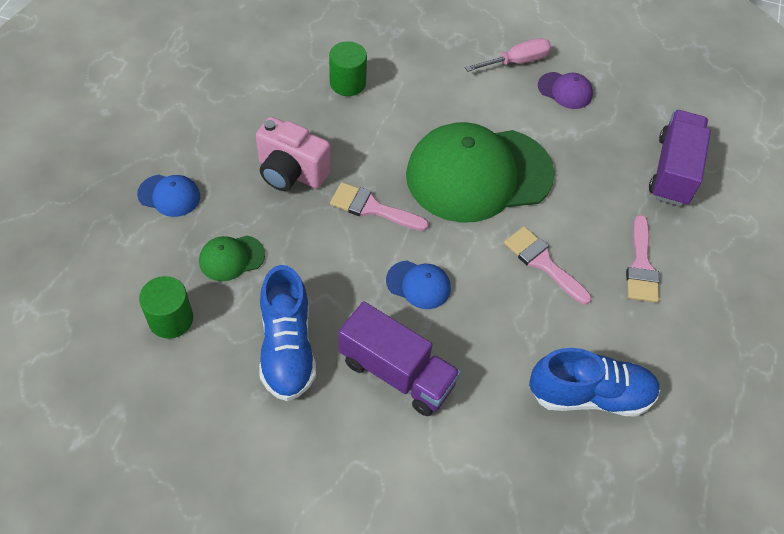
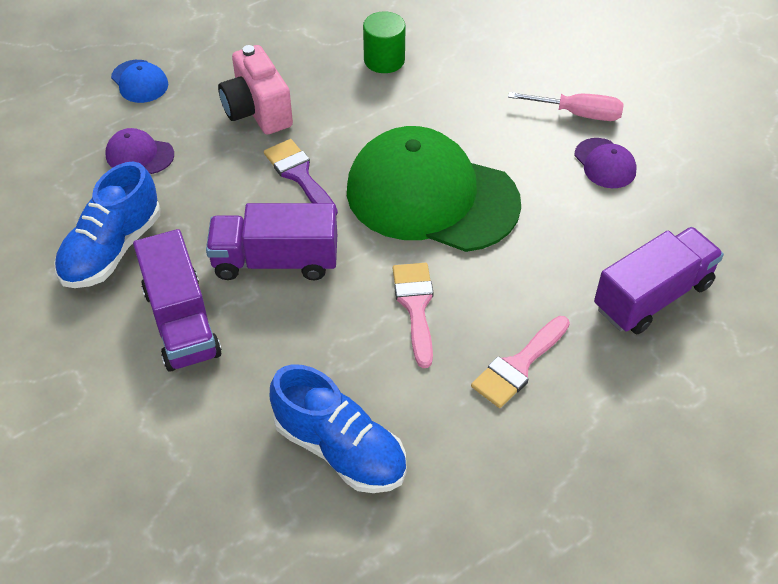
camera: 40 degrees right, 5 degrees down
green cylinder [139,276,193,339] -> none
green cap [199,236,265,281] -> purple cap [105,128,174,174]
pink brush [330,182,429,231] -> purple brush [264,139,338,216]
blue cap [386,260,451,309] -> purple truck [206,203,337,280]

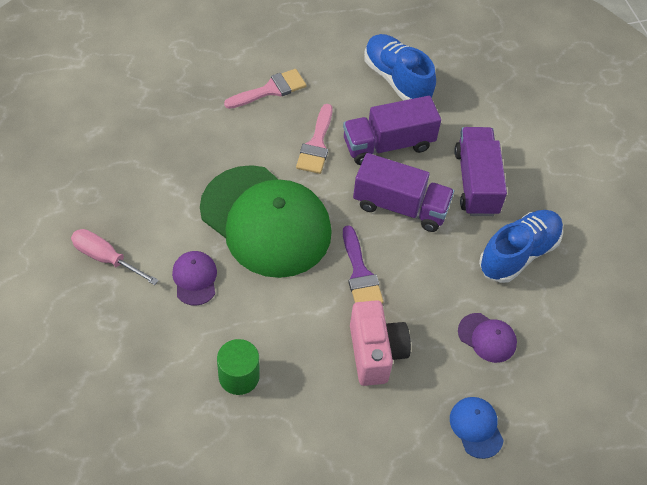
camera: 165 degrees left, 5 degrees up
purple cap [575,138,637,188] -> purple cap moved to [172,251,217,306]
purple truck [594,227,724,334] -> purple truck moved to [343,96,441,165]

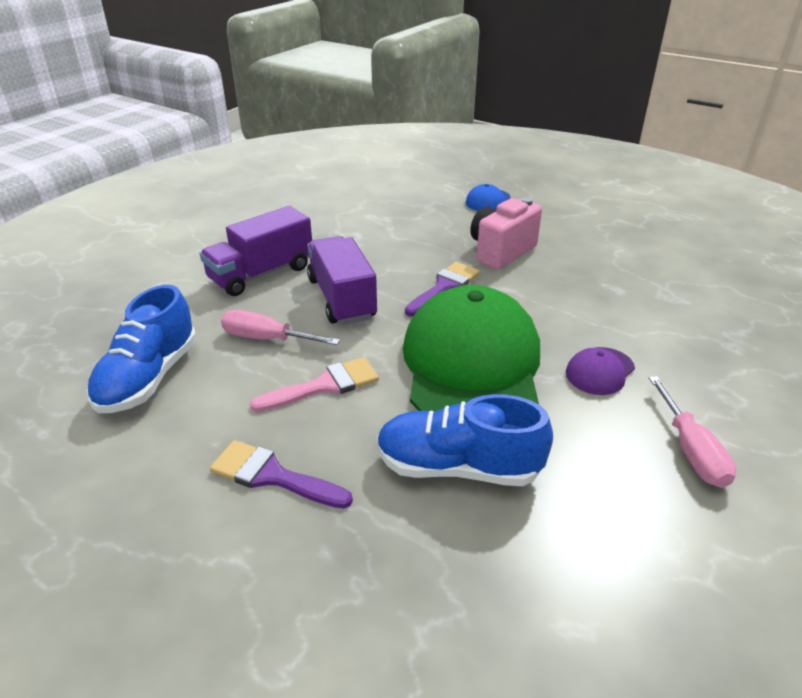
camera: 125 degrees left, 20 degrees down
green cylinder [217,339,260,395] -> none
pink brush [224,69,306,109] -> purple brush [210,440,353,508]
purple truck [343,96,441,165] -> pink screwdriver [221,310,340,345]
purple cap [458,313,517,363] -> none
blue shoe [479,210,563,283] -> blue shoe moved to [377,394,553,486]

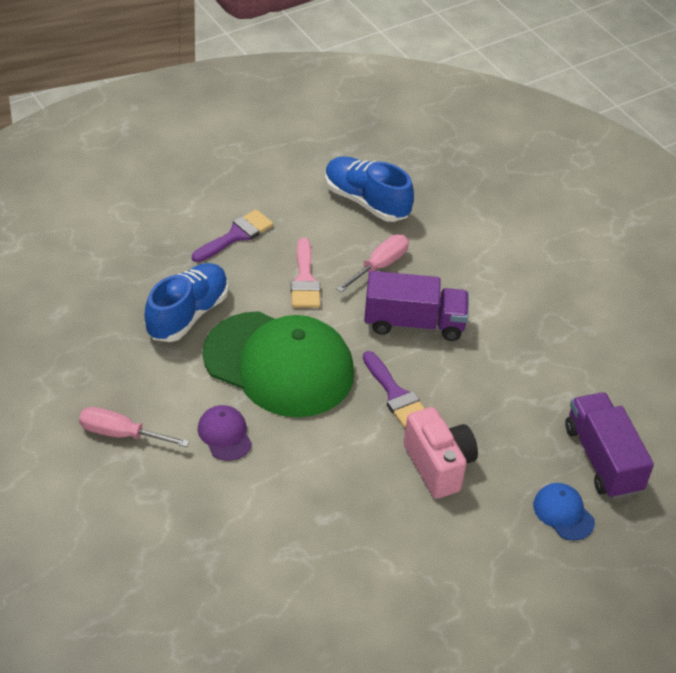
camera: 110 degrees right, 10 degrees up
purple truck [200,206,312,296] -> purple truck moved to [565,392,654,499]

